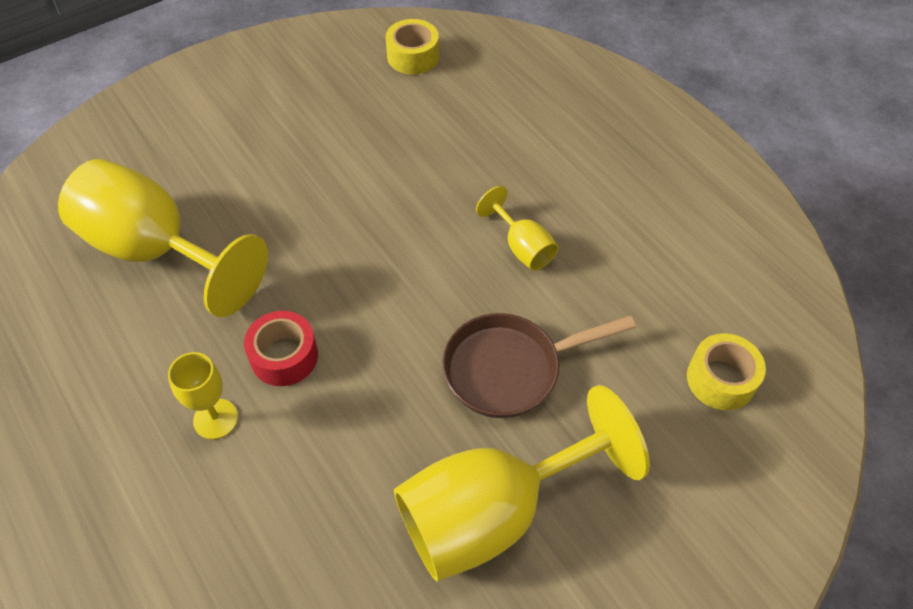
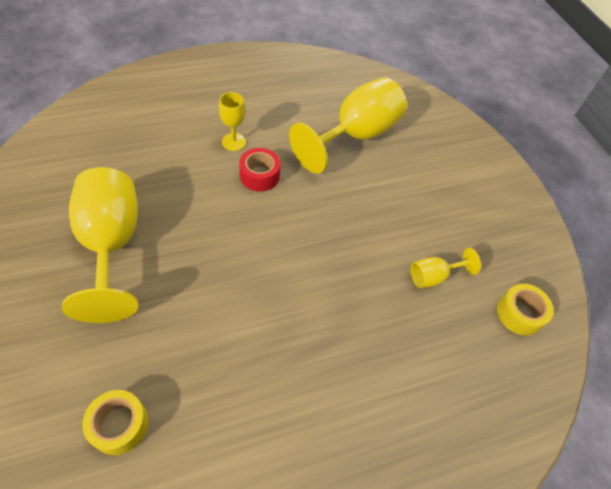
camera: 100 degrees right, 0 degrees up
brown pan [442,313,636,418] -> none
yellow goblet [476,186,559,271] -> yellow goblet moved to [411,248,481,288]

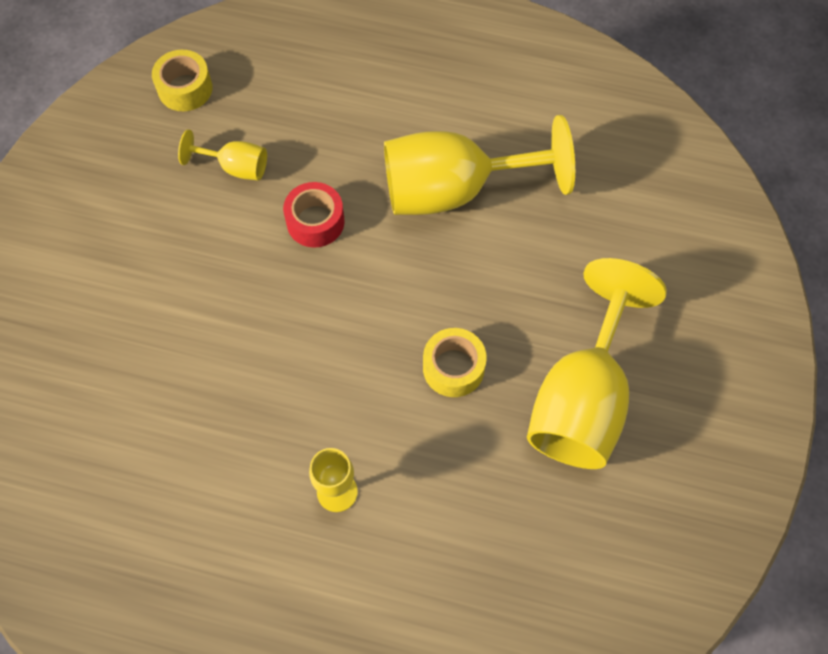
camera: 140 degrees left, 10 degrees up
yellow tape [82,390,148,455] -> yellow tape moved to [423,328,487,397]
red tape [239,148,280,192] -> red tape moved to [283,182,345,248]
yellow goblet [289,77,407,174] -> yellow goblet moved to [384,115,575,215]

